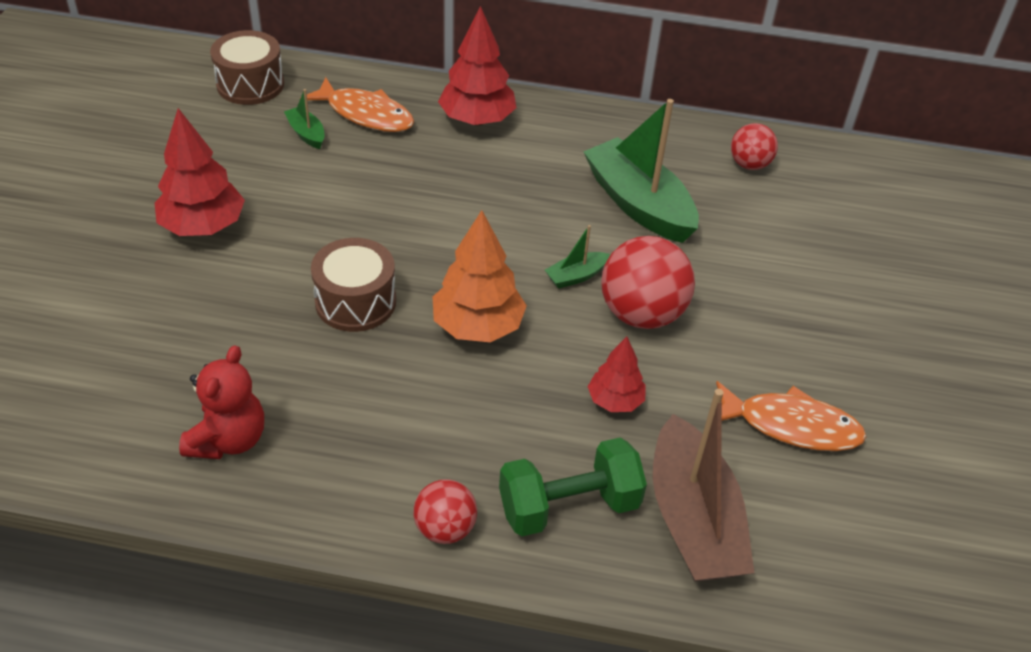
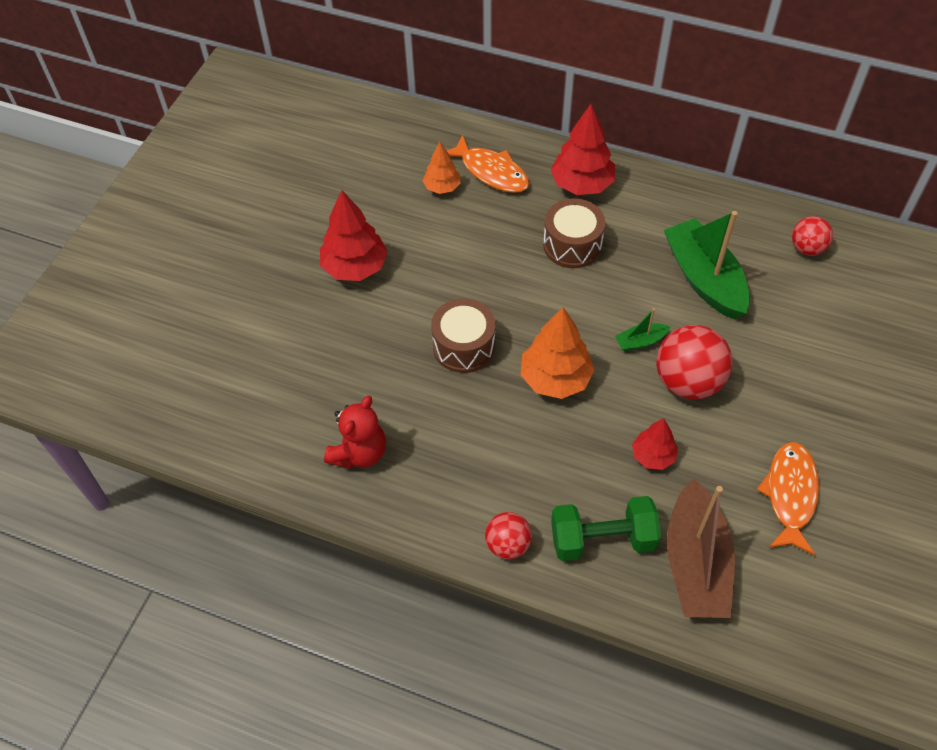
camera: 15 degrees right, 10 degrees up
brown drum [210,30,284,105] -> brown drum moved to [543,198,605,268]
green boat [284,89,324,149] -> orange tree [422,142,461,194]
orange fish [716,381,867,451] -> orange fish turned 105 degrees counterclockwise [757,442,819,556]

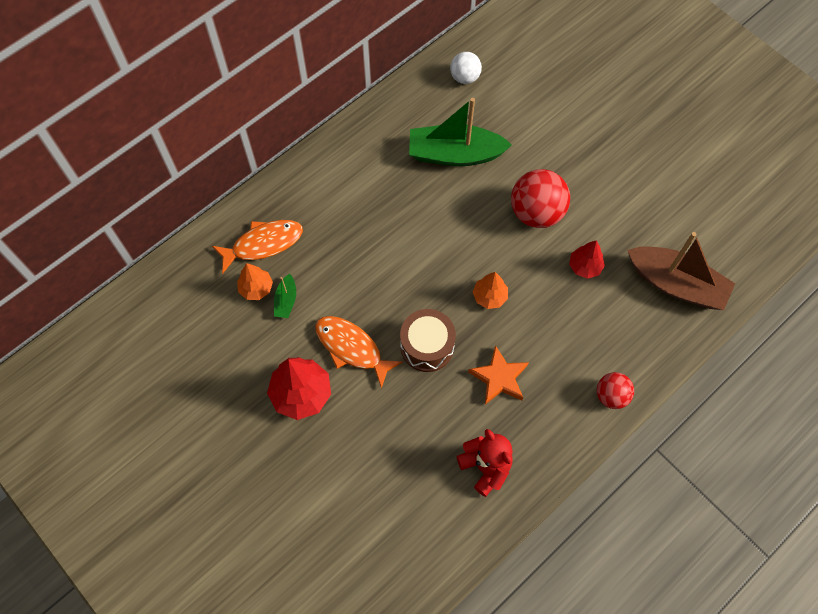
camera: 65 degrees left, 10 degrees up
orange tree [521,307,595,399] -> orange tree [473,272,508,309], size x0.59
brown drum [543,198,605,268] -> none
red tree [550,104,615,195] -> none
green dumbbell [551,496,661,561] -> none
green boat [615,308,670,352] -> green boat moved to [274,274,296,318]
orange fish [757,442,819,556] -> orange fish moved to [315,316,403,389]
red ball [792,216,833,256] -> white ball [450,52,482,84]
none -> orange star [468,345,529,405]

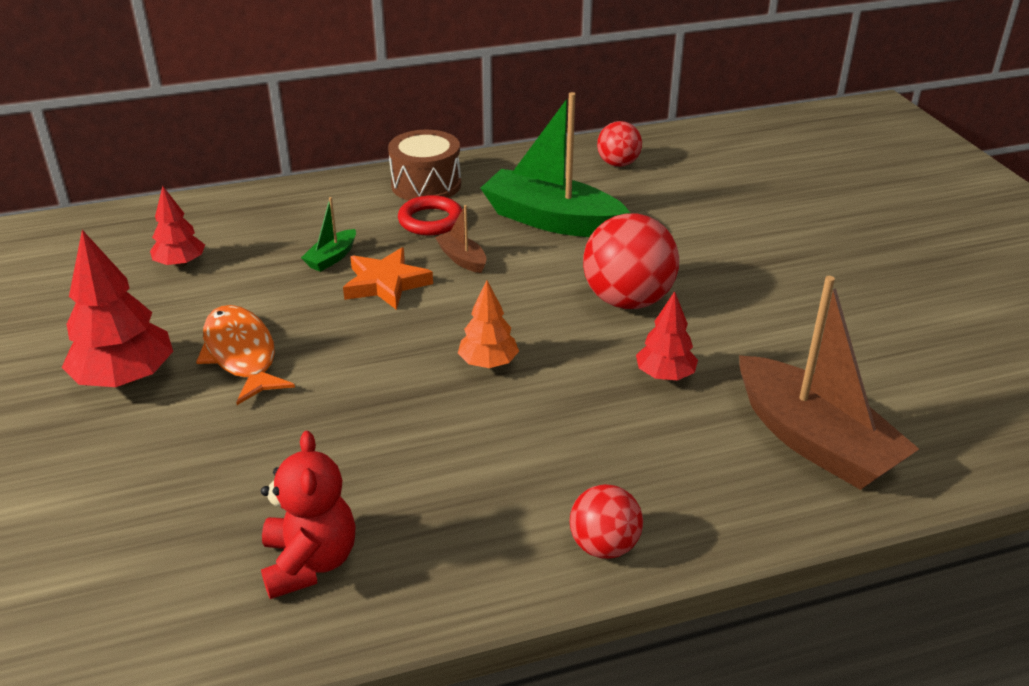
camera: 25 degrees right, 30 degrees down
orange fish [212,220,303,274] -> none
orange tree [237,263,273,300] -> red tree [150,186,205,267]
green boat [274,274,296,318] -> green boat moved to [301,197,356,272]
brown drum [400,309,456,372] -> brown drum moved to [388,130,461,201]
white ball [450,52,482,84] -> red ball [597,121,642,167]
orange star [468,345,529,405] -> orange star moved to [343,247,433,310]
none -> red ring [398,195,462,236]
none -> brown boat [435,205,487,273]

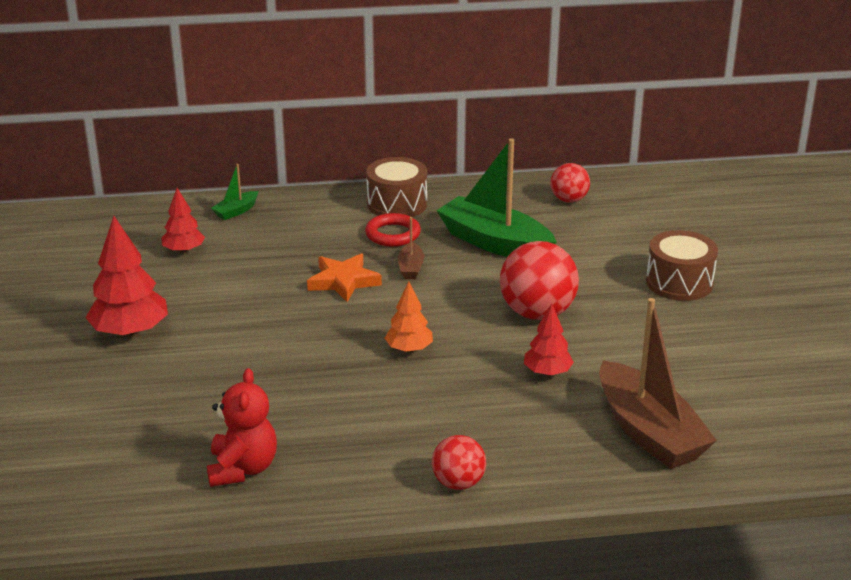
camera: 10 degrees right, 5 degrees down
orange fish [196,305,295,405] -> none
green boat [301,197,356,272] -> green boat moved to [211,164,258,220]
brown boat [435,205,487,273] -> brown boat turned 150 degrees counterclockwise [398,217,424,279]
none -> brown drum [646,230,718,301]

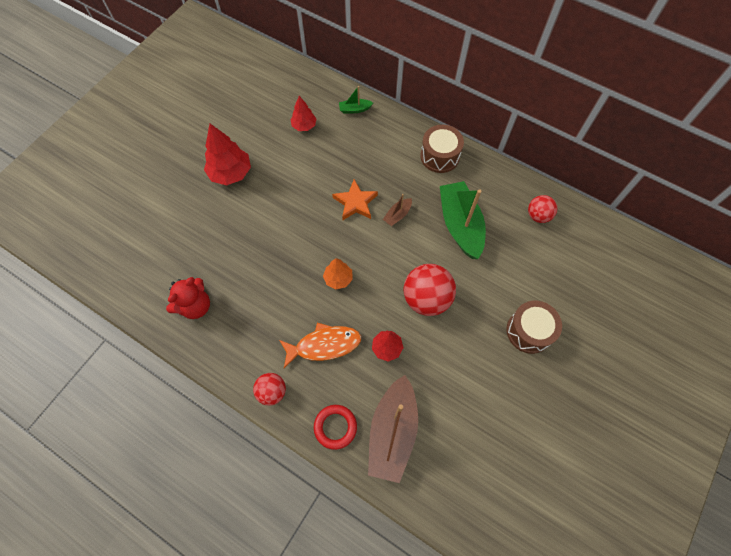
camera: 40 degrees right, 35 degrees up
red ring [365,213,421,247] -> red ring moved to [314,405,357,450]
none -> orange fish [279,323,361,368]

